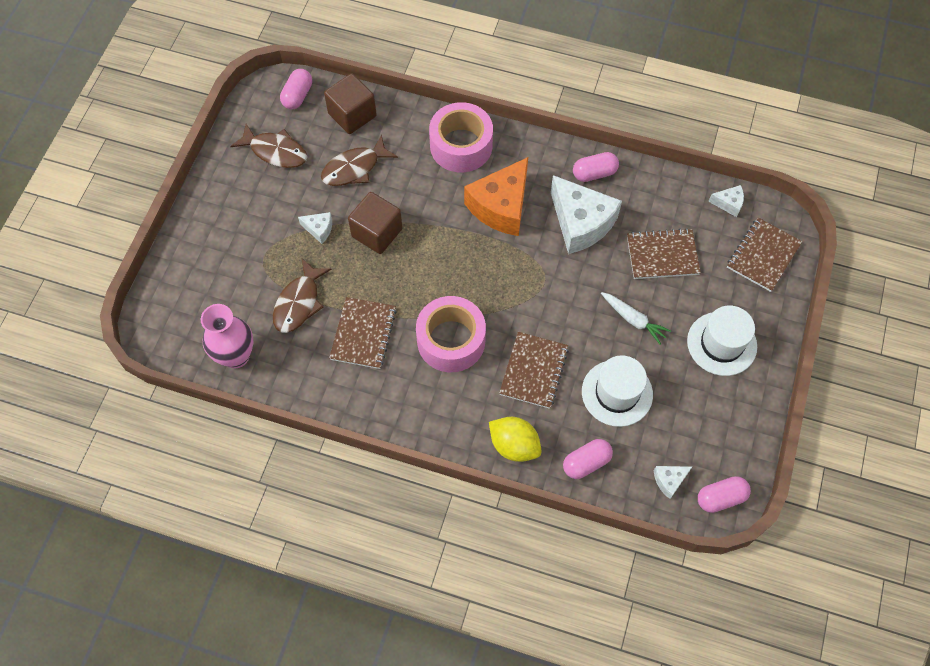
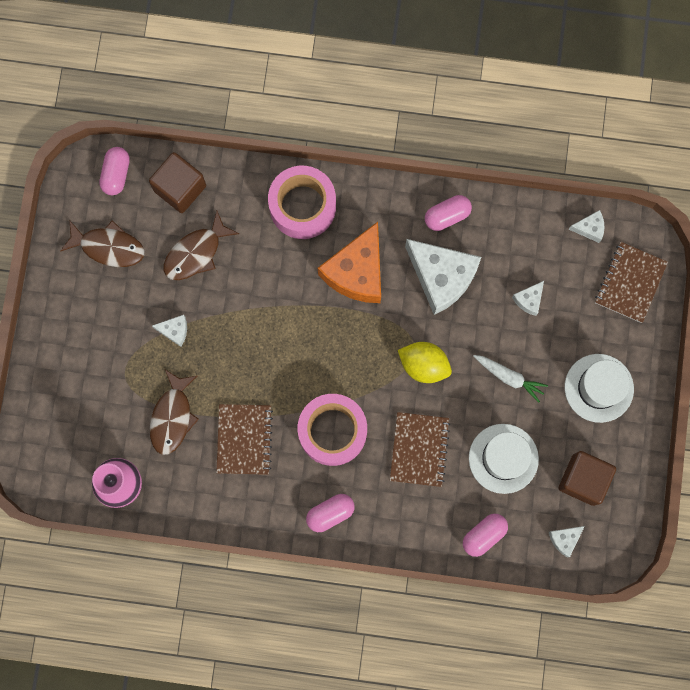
camera: 10 degrees left, 15 degrees up
brown cube [348,192,403,254] -> brown cube moved to [558,451,616,506]
yellow lemon [489,417,542,462] -> yellow lemon moved to [398,342,452,383]
brown notebook [627,228,701,279] -> white cheese [512,281,544,316]
pink capsule [698,476,751,513] -> pink capsule moved to [306,494,355,532]

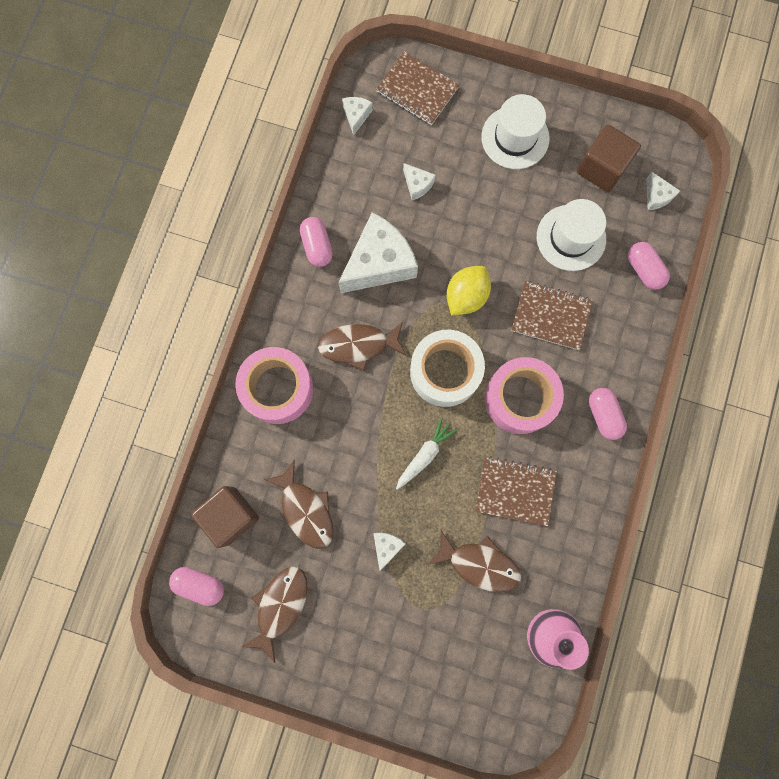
camera: 80 degrees left, 0 degrees up
orange cheese [318,222,381,303] -> brown fish [318,322,406,371]
white carrot [473,355,548,402] -> white carrot moved to [396,417,458,490]
none -> white tape [410,330,485,407]

